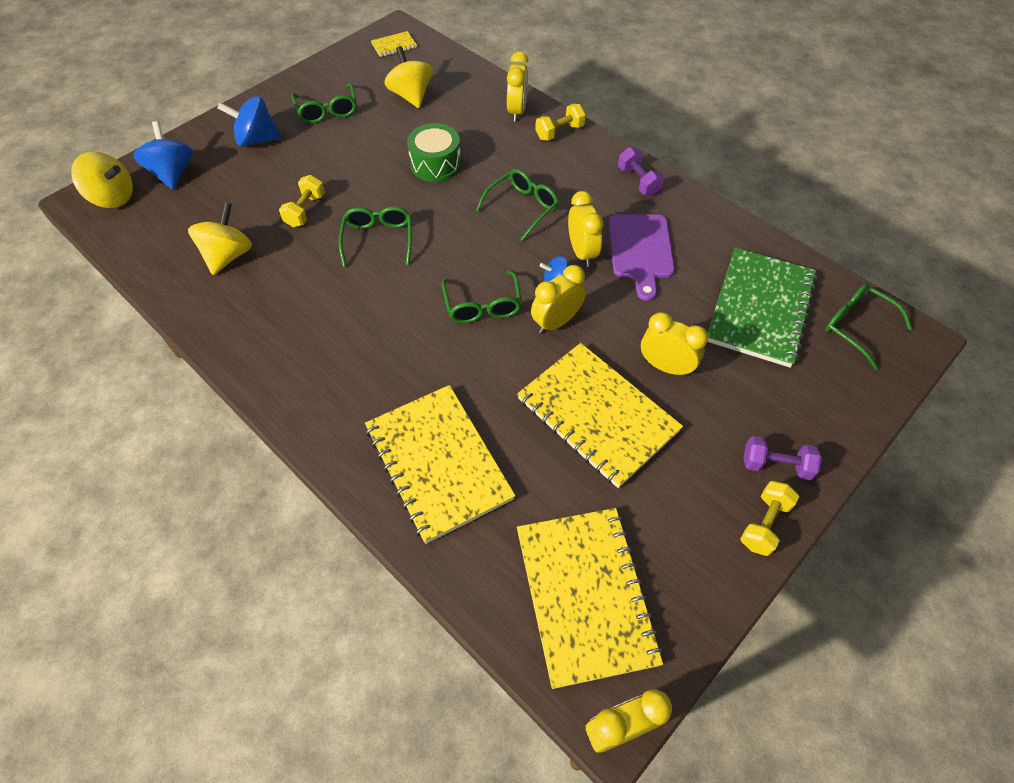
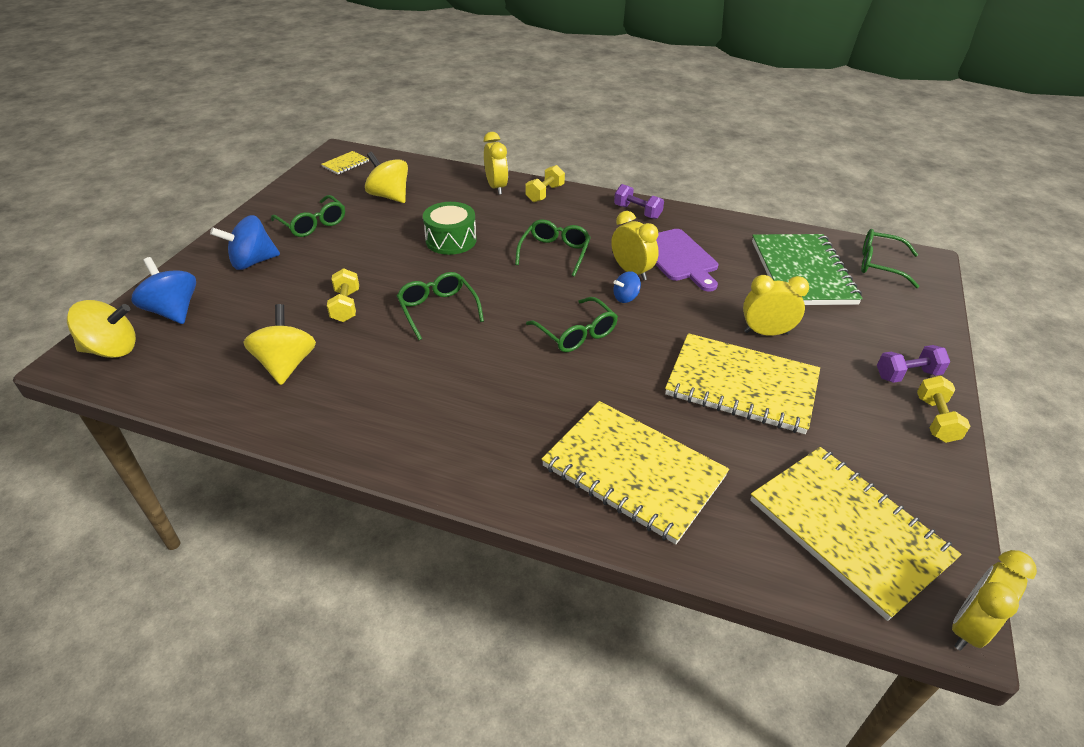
camera: 25 degrees left, 15 degrees down
yellow clock [531,265,586,334] -> none

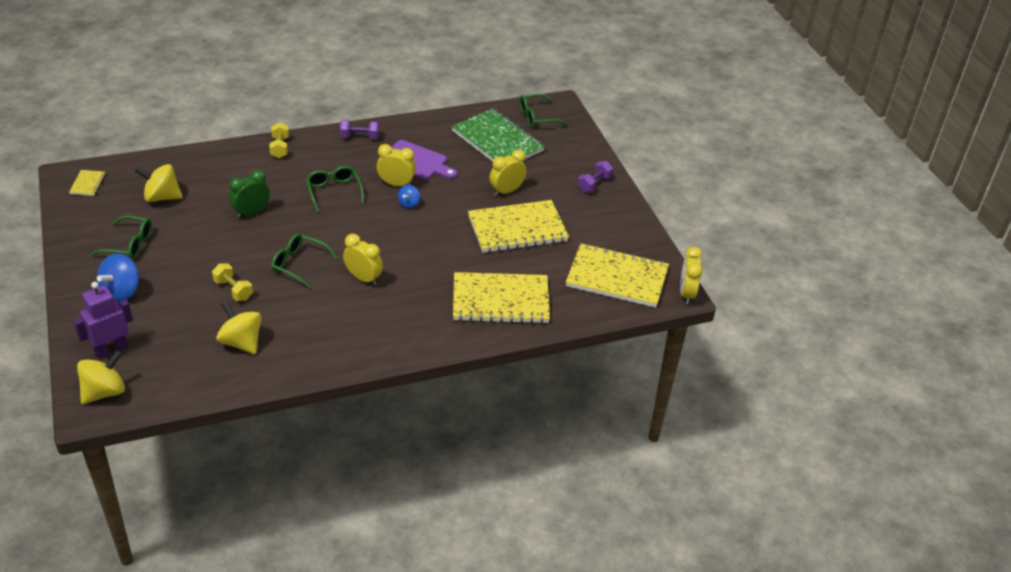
camera: 40 degrees left, 0 degrees up
blue spinning top [132,257,196,324] -> purple robot [73,282,133,359]
green drum [423,202,477,255] -> green clock [229,170,270,218]
yellow clock [484,132,508,195] -> yellow clock moved to [343,234,383,286]
green glasses [526,297,618,352] -> none
yellow dumbbell [917,376,970,443] -> none

